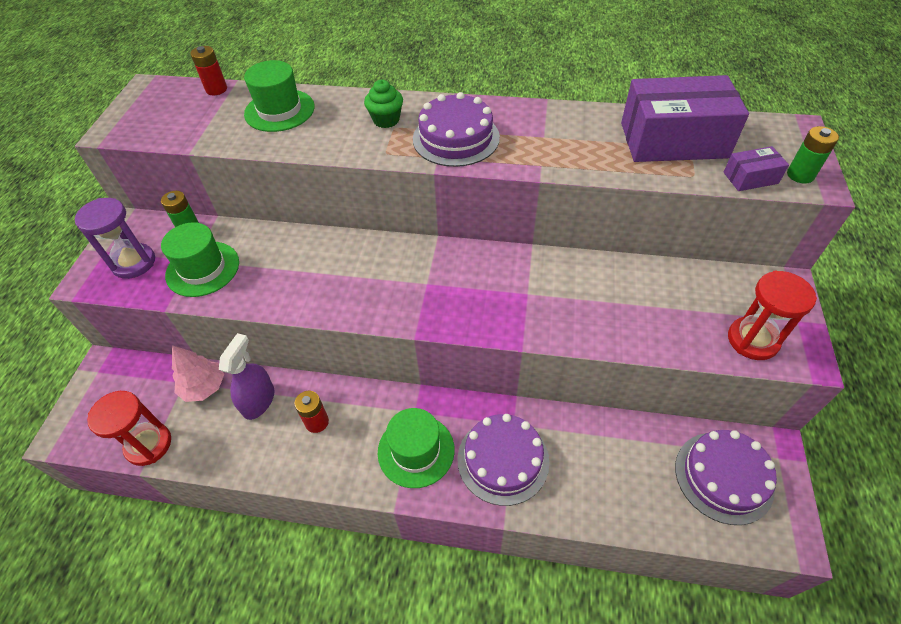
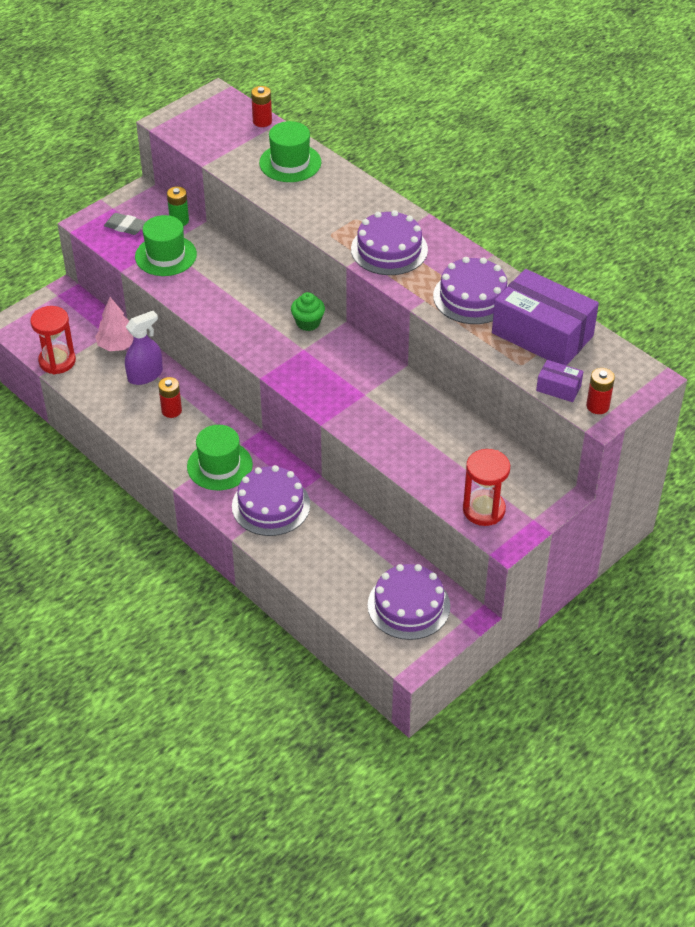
camera: 35 degrees right, 5 degrees down
purple hourglass [75,198,155,279] -> grey eraser [104,213,146,235]
green cupcake [364,80,403,128] -> green cupcake moved to [291,292,325,331]
green battery [787,126,839,184] -> red battery [586,368,615,414]
none -> purple cake [433,257,508,324]

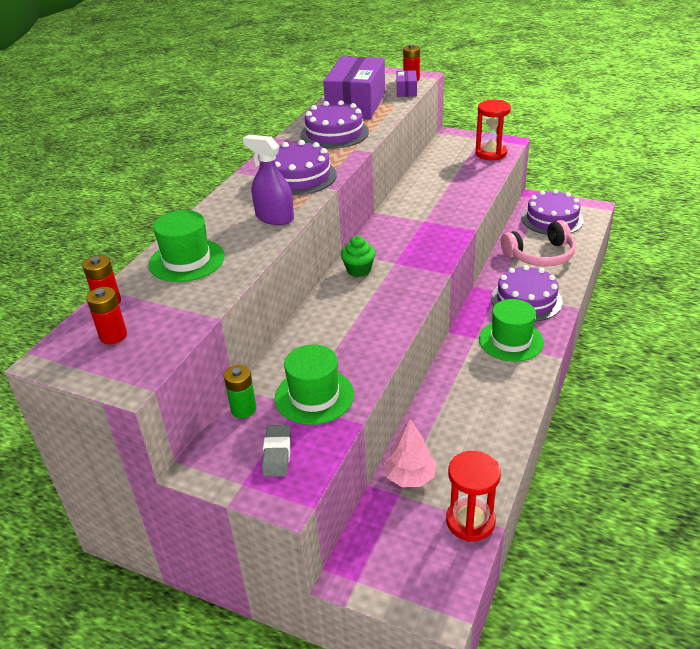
camera: 110 degrees left, 10 degrees down
purple spray bottle [125,311,163,385] -> purple spray bottle moved to [243,134,294,225]
red battery [158,377,182,418] -> red battery moved to [86,287,127,344]
none -> pink headphones [501,220,576,266]

